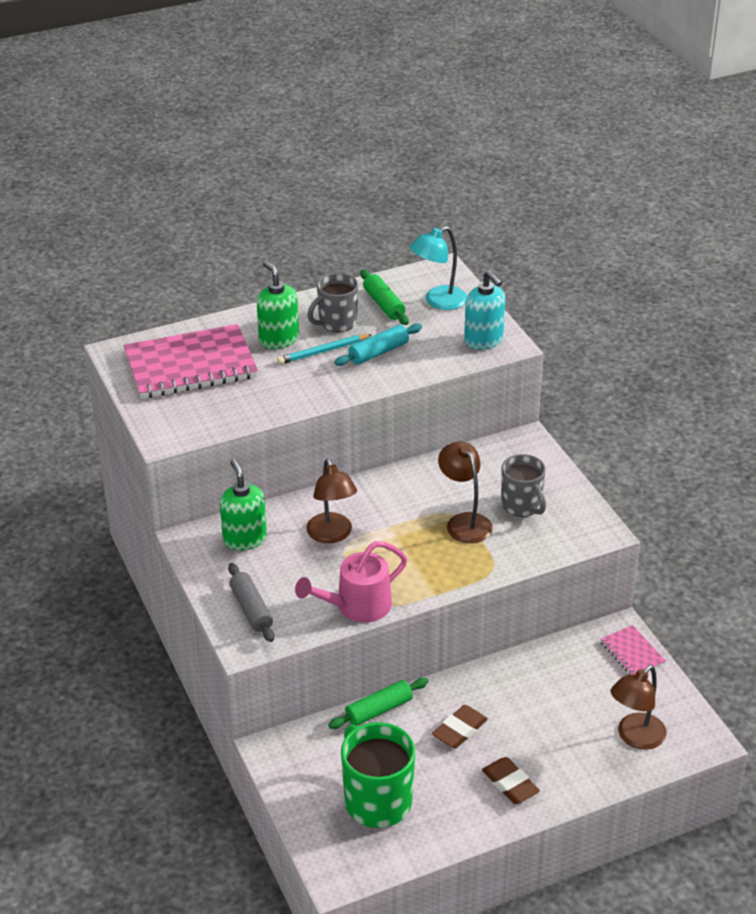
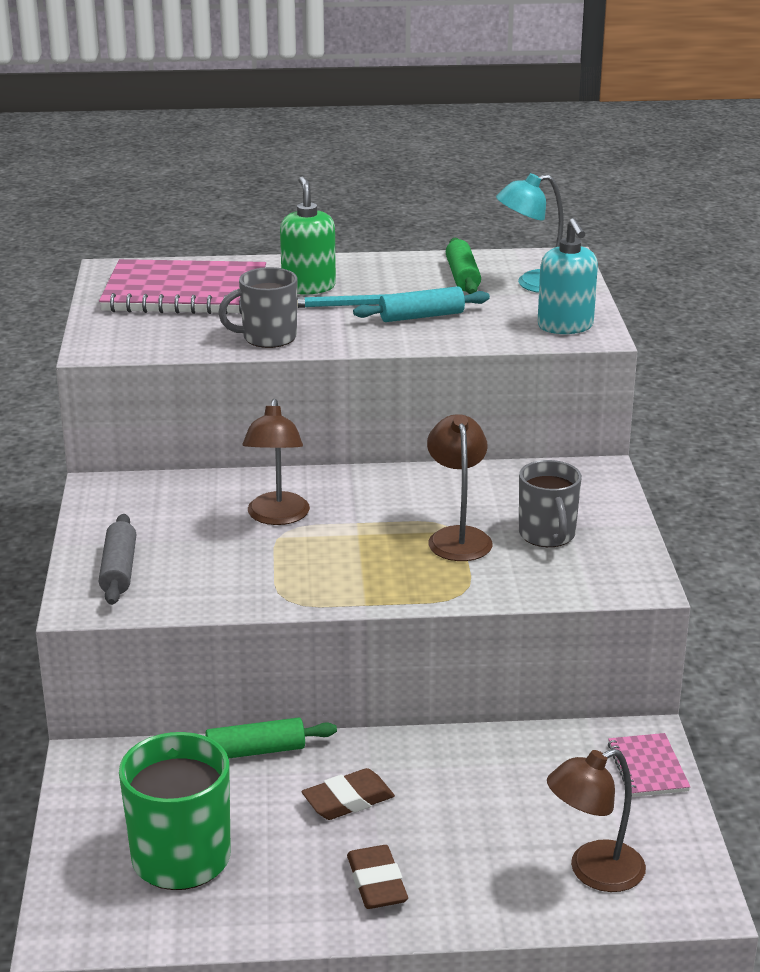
camera: 20 degrees right, 10 degrees down
green soap dispenser [220,459,267,551] -> none
pink watering can [295,541,407,622] -> none
grey mug [308,273,358,332] -> grey mug moved to [218,267,297,348]

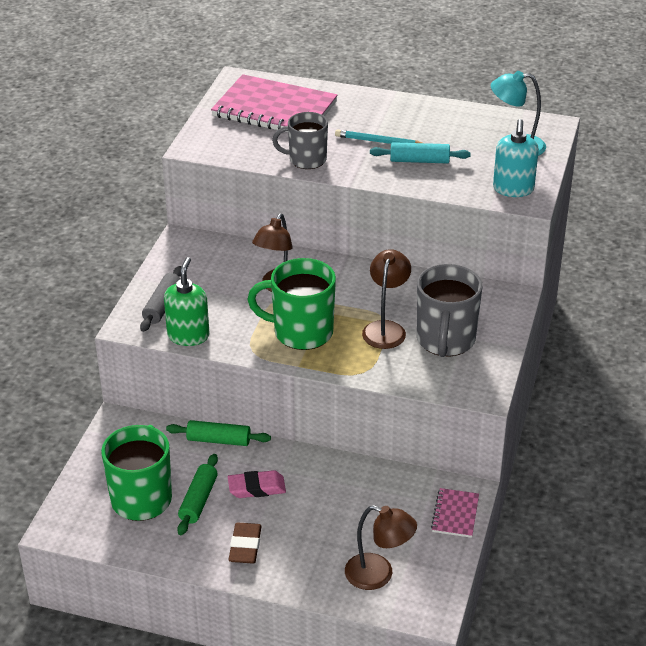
camera: 20 degrees right, 10 degrees up
green soap dispenser [280,177,336,295] -> green soap dispenser moved to [164,257,209,346]
brown eraser [302,768,395,820] -> pink eraser [228,470,286,498]
green rolling pin [446,238,481,294] -> green rolling pin moved to [177,454,218,535]
grey mug [519,460,582,547] -> grey mug [417,264,482,357], size x1.50
brown lamp [547,748,646,892] -> brown lamp turned 150 degrees counterclockwise [345,505,417,590]
none -> green mug [247,258,336,350]

